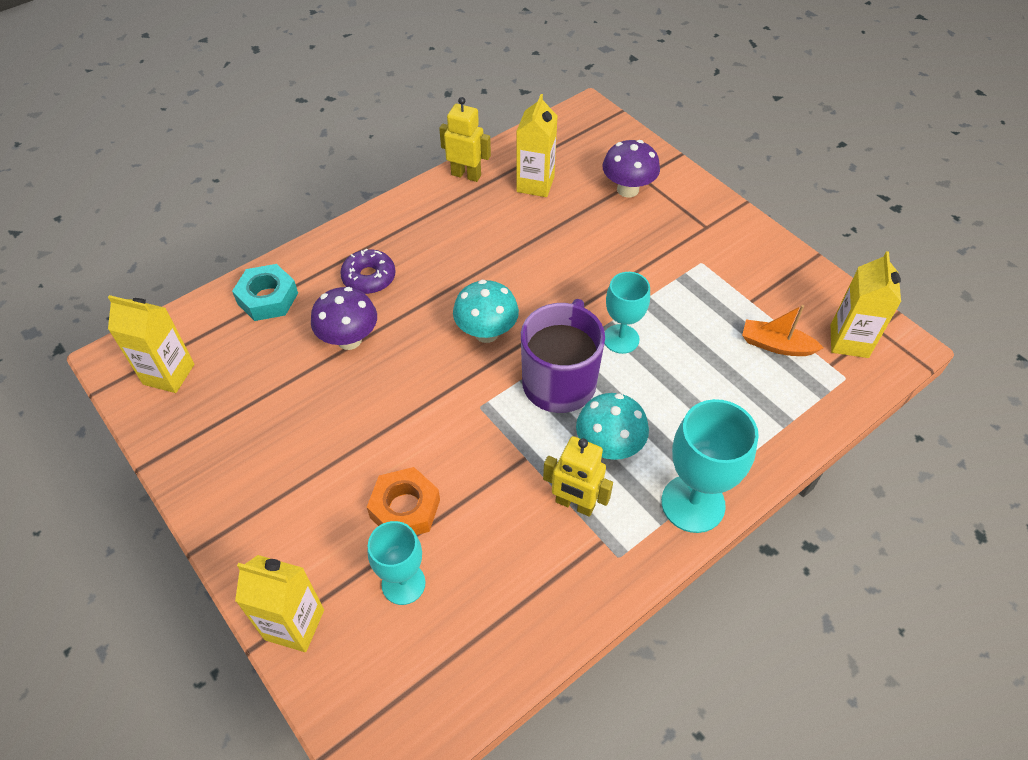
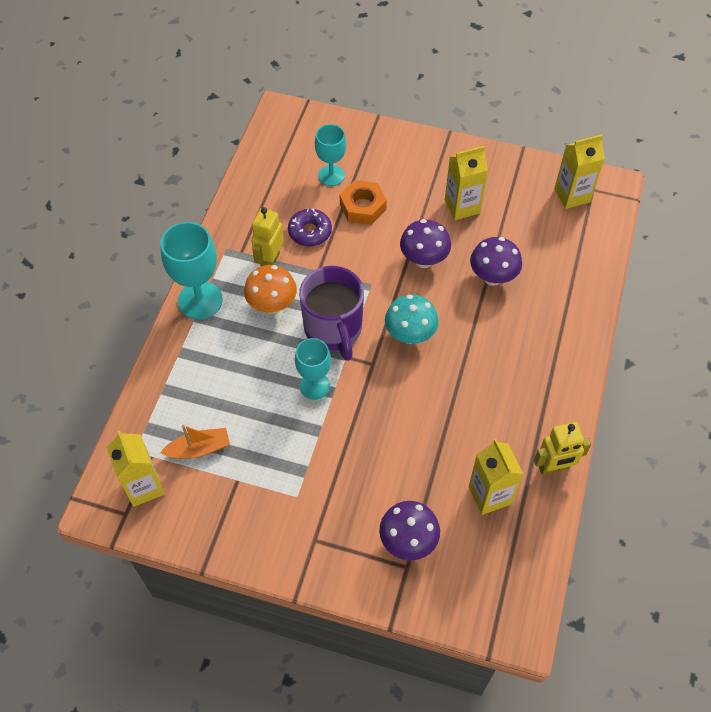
camera: 145 degrees right, 5 degrees up
turquoise nut [232,264,298,321] -> none
yellow carton [235,555,324,652] -> yellow carton moved to [445,146,488,220]
purple donut [340,249,396,294] -> purple donut moved to [288,209,332,246]
yellow robot [543,436,613,517] -> yellow robot turned 60 degrees counterclockwise [251,207,284,266]
turquoise mushroom [576,393,649,460] -> orange mushroom [244,265,297,314]
none -> purple mushroom [400,219,451,268]

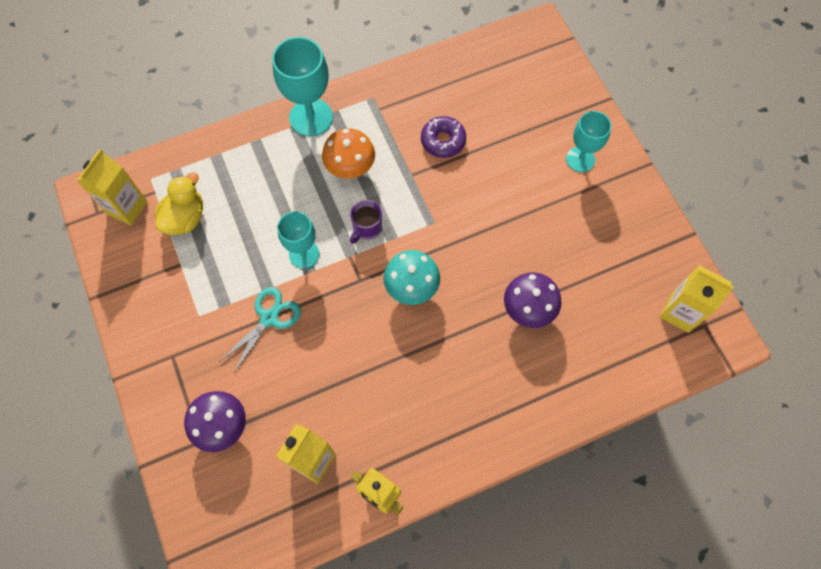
camera: 50 degrees right, 10 degrees up
orange boat [160,425,230,459] -> yellow duck [155,172,203,235]
yellow robot [251,207,284,266] -> none
purple mug [299,266,364,361] -> purple mug [350,200,382,244], size x0.49
turquoise goblet [315,124,346,186] -> turquoise goblet moved to [566,111,611,172]
orange nut [340,180,387,225] -> none
purple mushroom [400,219,451,268] -> none
yellow carton [445,146,488,220] -> none
none -> turquoise scissors [219,287,301,373]

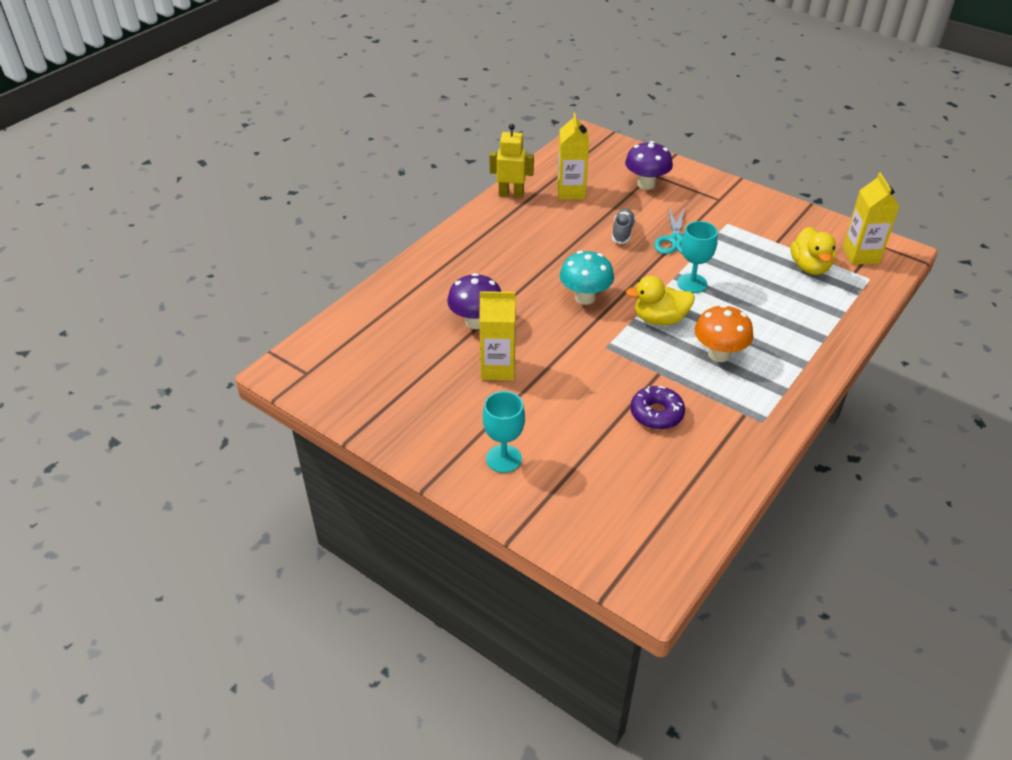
camera: 150 degrees right, 25 degrees down
turquoise goblet [272,37,333,137] -> none
purple mug [350,200,382,244] -> yellow duck [626,276,695,325]
yellow carton [660,265,734,333] -> yellow carton moved to [479,291,516,380]
none -> grey shoe [612,209,636,244]

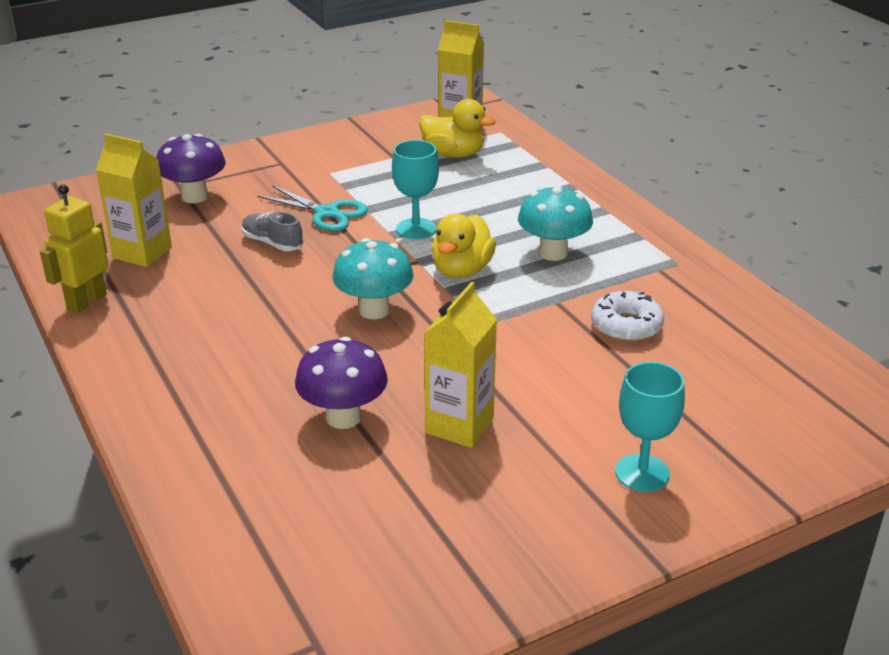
camera: 65 degrees left, 10 degrees down
purple donut [630,386,685,430] -> white donut [591,291,664,342]
orange mushroom [695,304,753,362] -> turquoise mushroom [518,185,593,261]

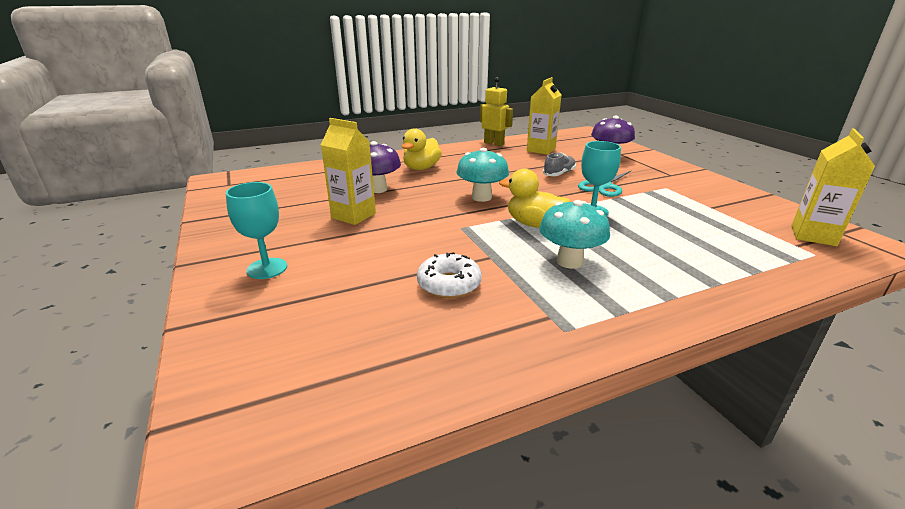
camera: 95 degrees right, 5 degrees down
yellow duck [419,99,496,158] -> yellow duck moved to [402,128,442,170]

